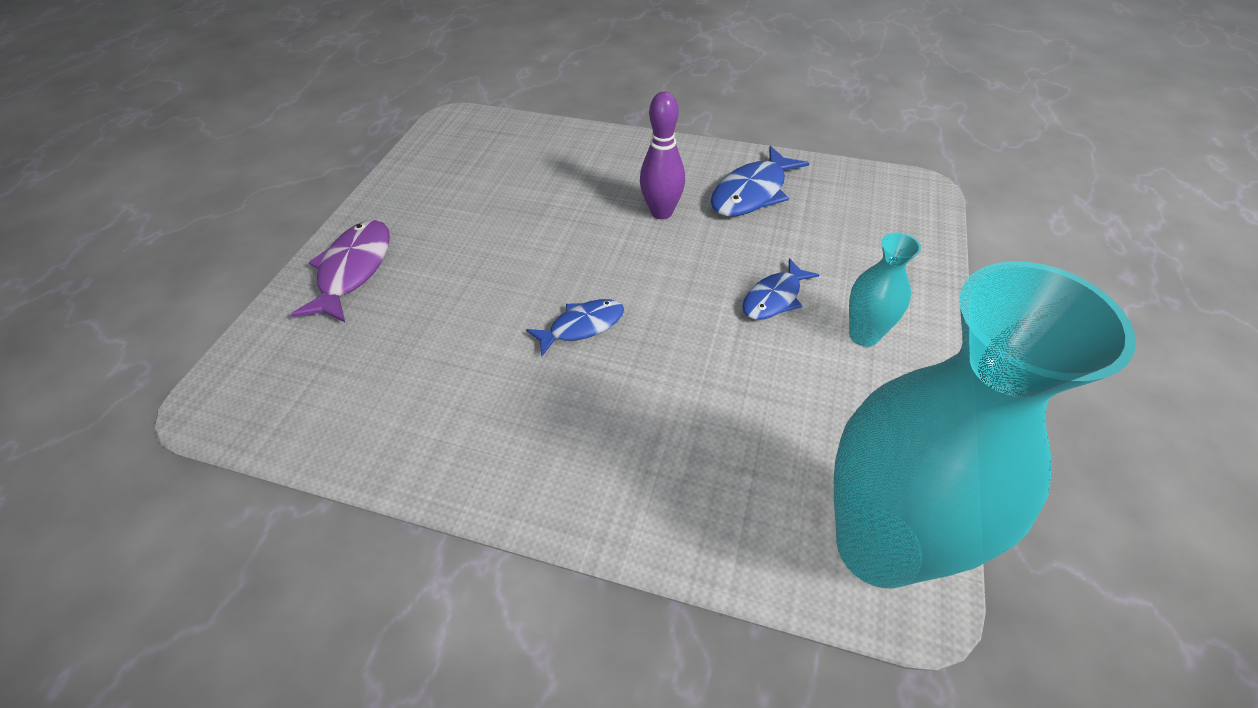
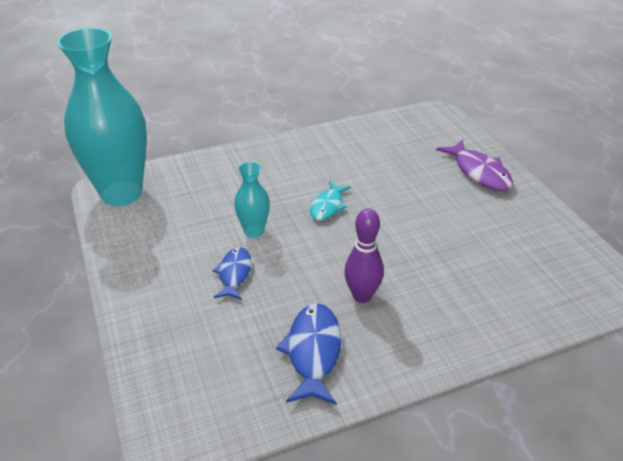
camera: 140 degrees right, 10 degrees down
blue fish [526,299,624,357] -> turquoise fish [310,181,351,221]
turquoise vase [849,232,921,347] -> turquoise vase moved to [234,162,270,238]

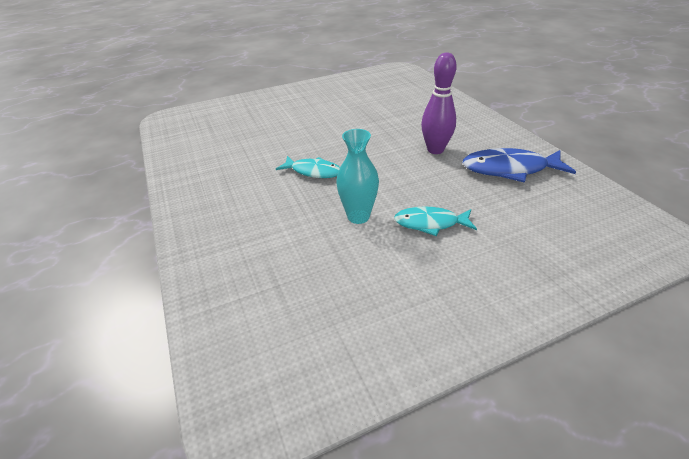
camera: 90 degrees left, 0 degrees up
turquoise vase [57,28,147,206] -> none
blue fish [212,247,251,300] -> turquoise fish [394,206,477,236]
purple fish [436,139,513,191] -> none

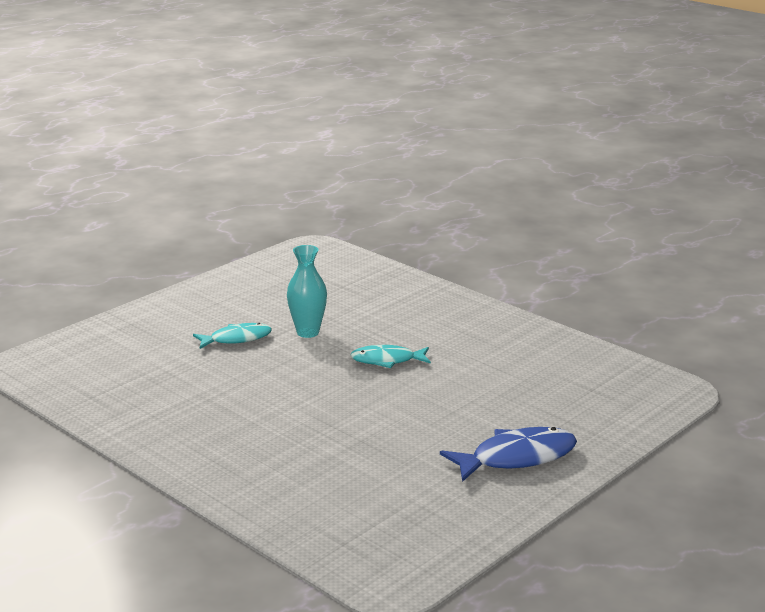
camera: 155 degrees right, 15 degrees down
purple bowling pin [421,53,457,154] -> none
blue fish [463,148,576,183] -> blue fish moved to [440,427,577,482]

